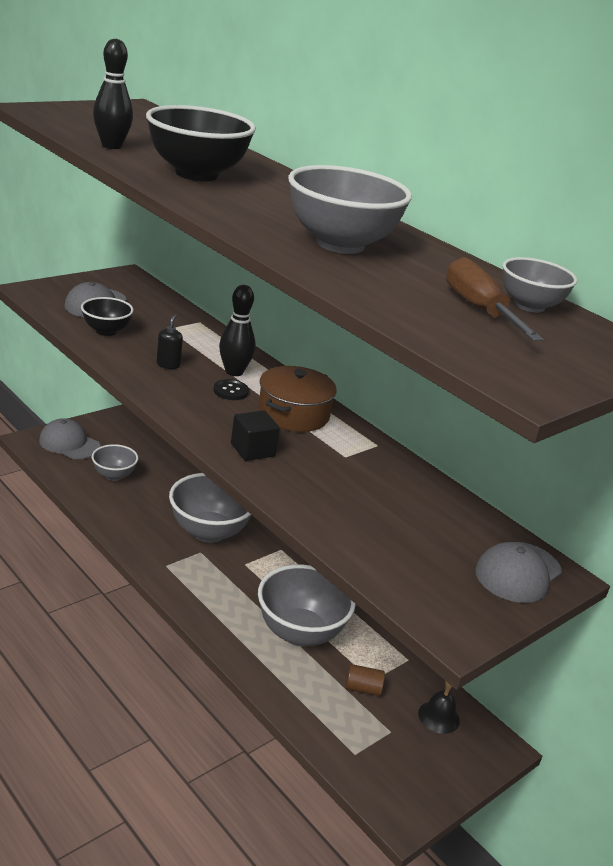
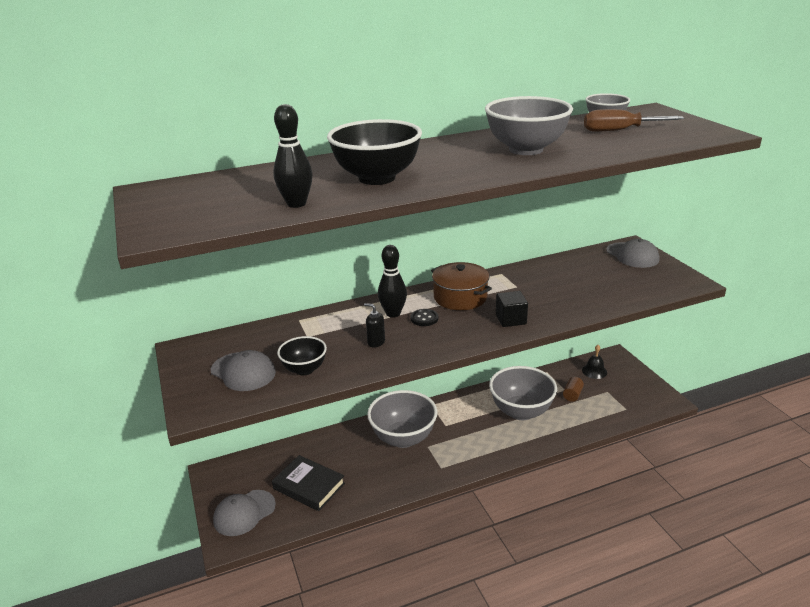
camera: 65 degrees left, 0 degrees up
grey bowl [92,444,138,481] -> black book [272,455,345,511]

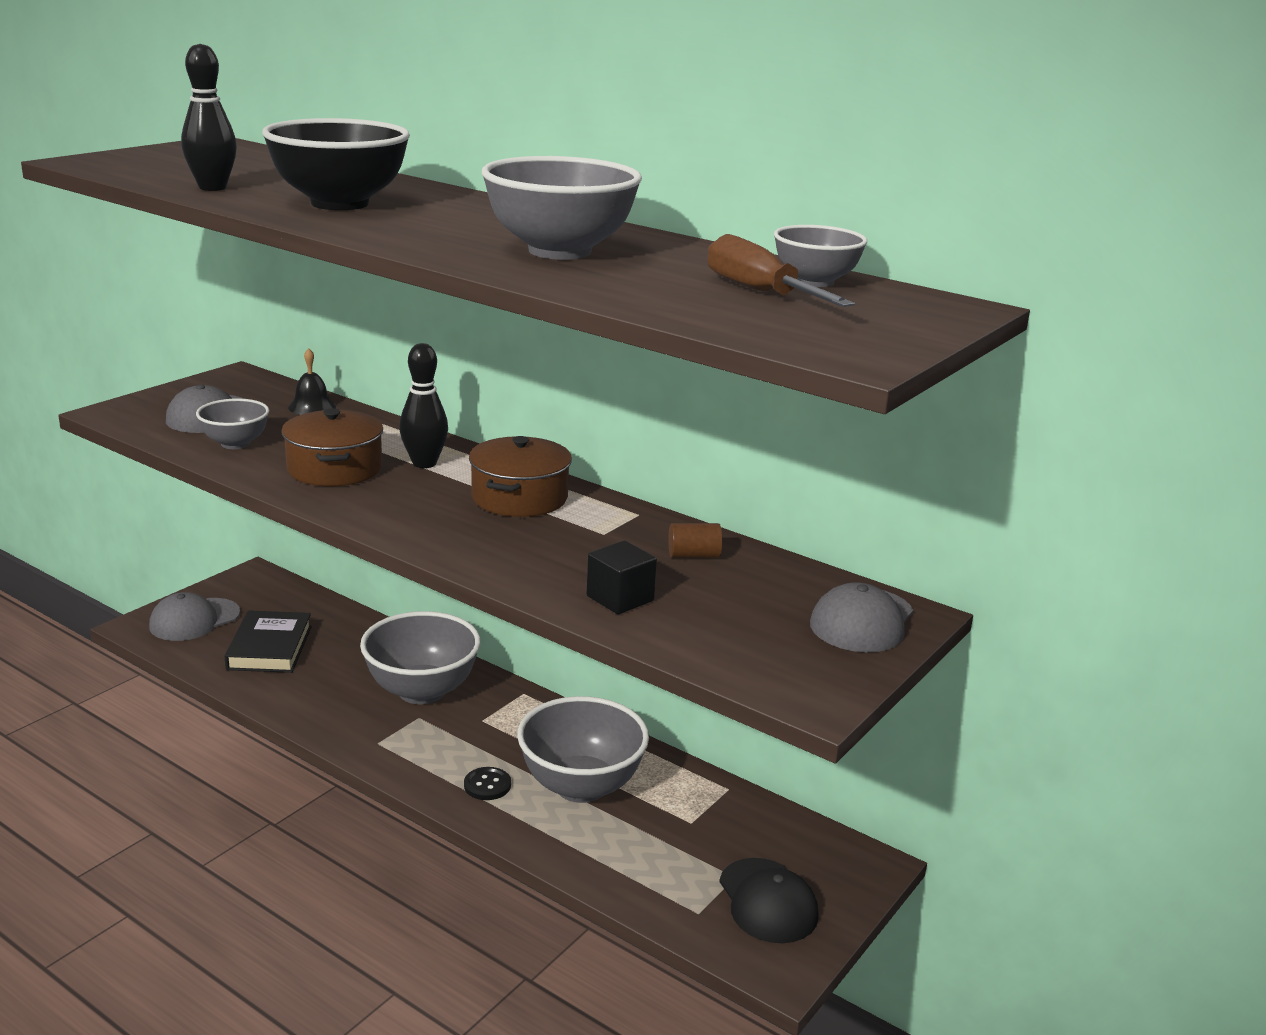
camera: 55 degrees right, 5 degrees down
grey cap [213,490,276,536] -> grey cap turned 60 degrees counterclockwise [149,592,240,641]
black bowl [277,336,327,375] -> grey bowl [196,398,269,449]
black soap dispenser [364,303,385,348] -> brown pot [281,409,383,486]
black button [411,309,438,326] -> black button moved to [464,767,511,800]
black cube [496,291,528,327] -> black cube moved to [587,540,657,614]
brown cylinder [563,377,584,402] -> brown cylinder moved to [668,523,722,558]
black bell [582,345,607,379] -> black bell moved to [288,348,336,415]
none -> black cap [719,858,819,943]

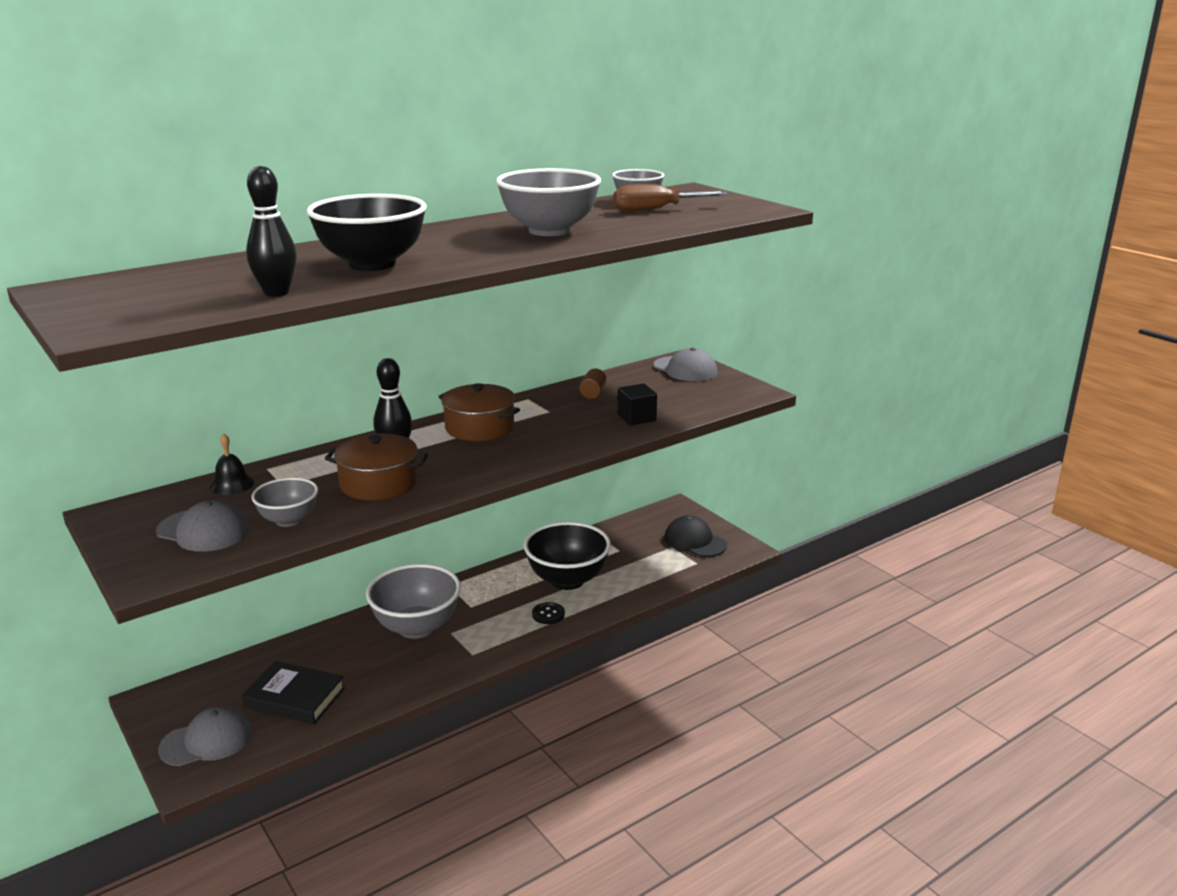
camera: 70 degrees left, 0 degrees up
grey cap [149,592,240,641] -> grey cap turned 90 degrees counterclockwise [158,706,252,766]
grey bowl [517,696,649,803] -> black bowl [524,522,611,590]
black cap [719,858,819,943] -> black cap turned 135 degrees counterclockwise [664,515,727,557]

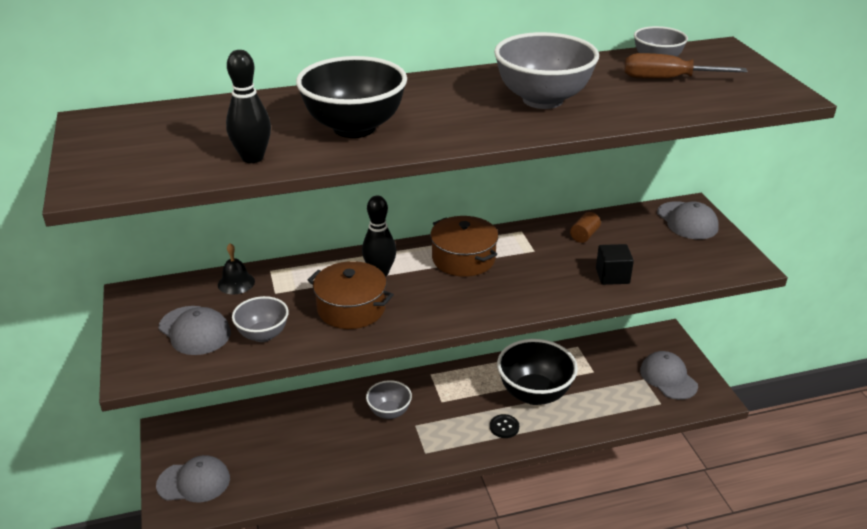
camera: 20 degrees right, 10 degrees up
black book [241,661,345,724] -> none
grey bowl [366,564,461,639] -> grey bowl [366,380,412,419], size x0.56
black cap [664,515,727,557] -> grey cap [640,351,698,400]

